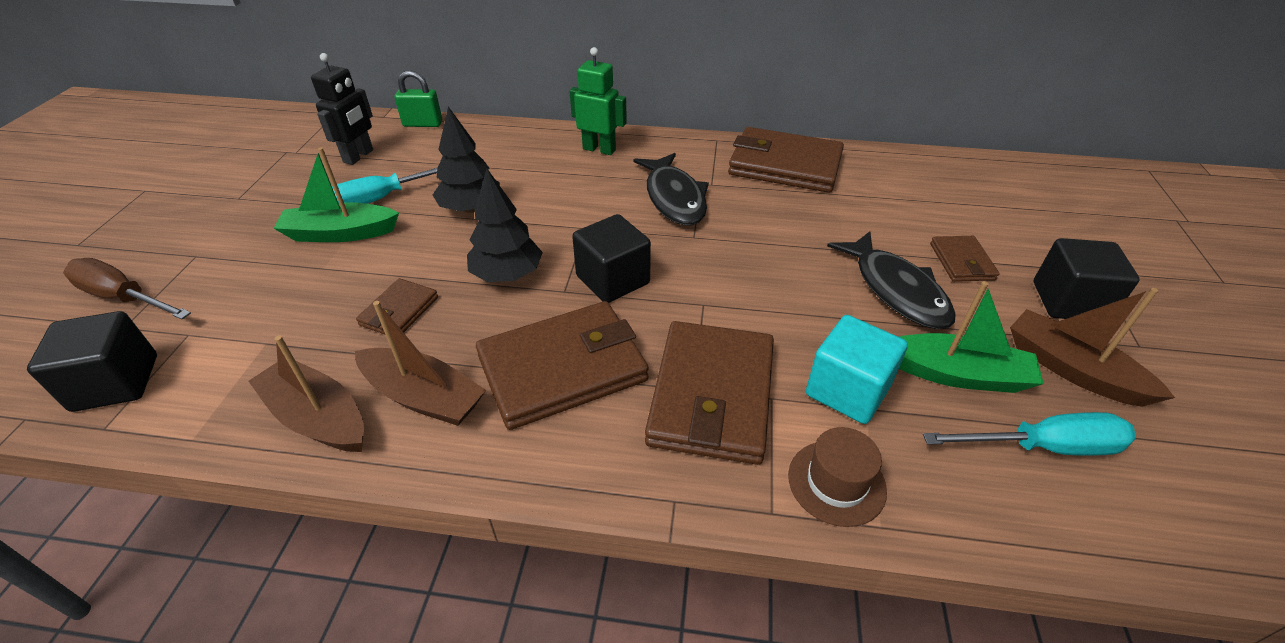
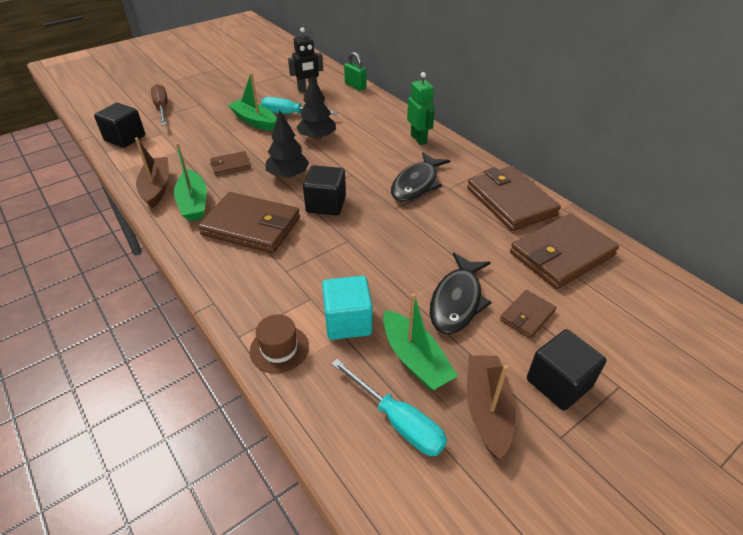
camera: 45 degrees right, 0 degrees up
brown boat [355,301,486,426] -> green boat [174,143,207,221]
brown wallet [645,321,774,465] -> brown wallet moved to [510,213,619,289]

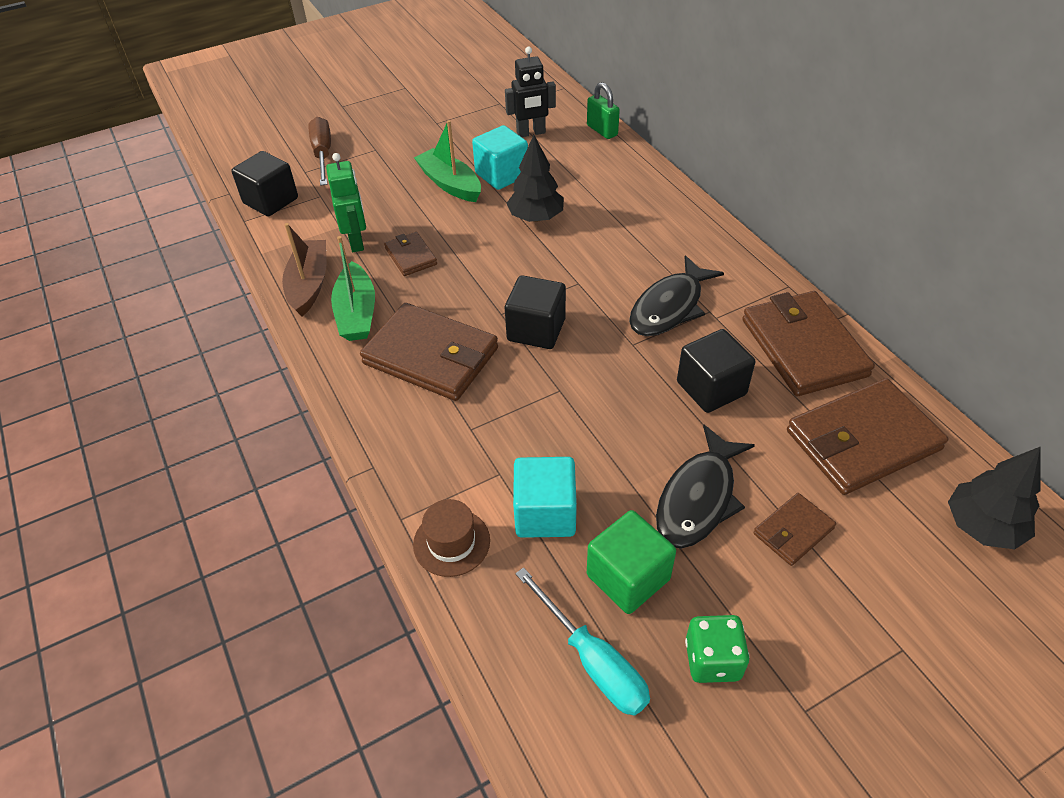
camera: 10 degrees right, 5 degrees up
brown wallet [210,151,251,176] -> brown wallet turned 75 degrees clockwise [384,232,437,276]
turquoise screwdriver [261,97,338,115] -> turquoise cube [472,125,528,190]
black tree [266,110,309,178] -> black tree moved to [948,447,1040,549]
green boat [383,293,458,390] -> green cube [587,510,676,614]
green robot [407,72,435,145] -> green robot moved to [326,153,366,252]
brown boat [467,355,516,460] -> green dice [685,615,750,683]
black cube [527,329,606,411] -> black cube moved to [677,329,755,413]

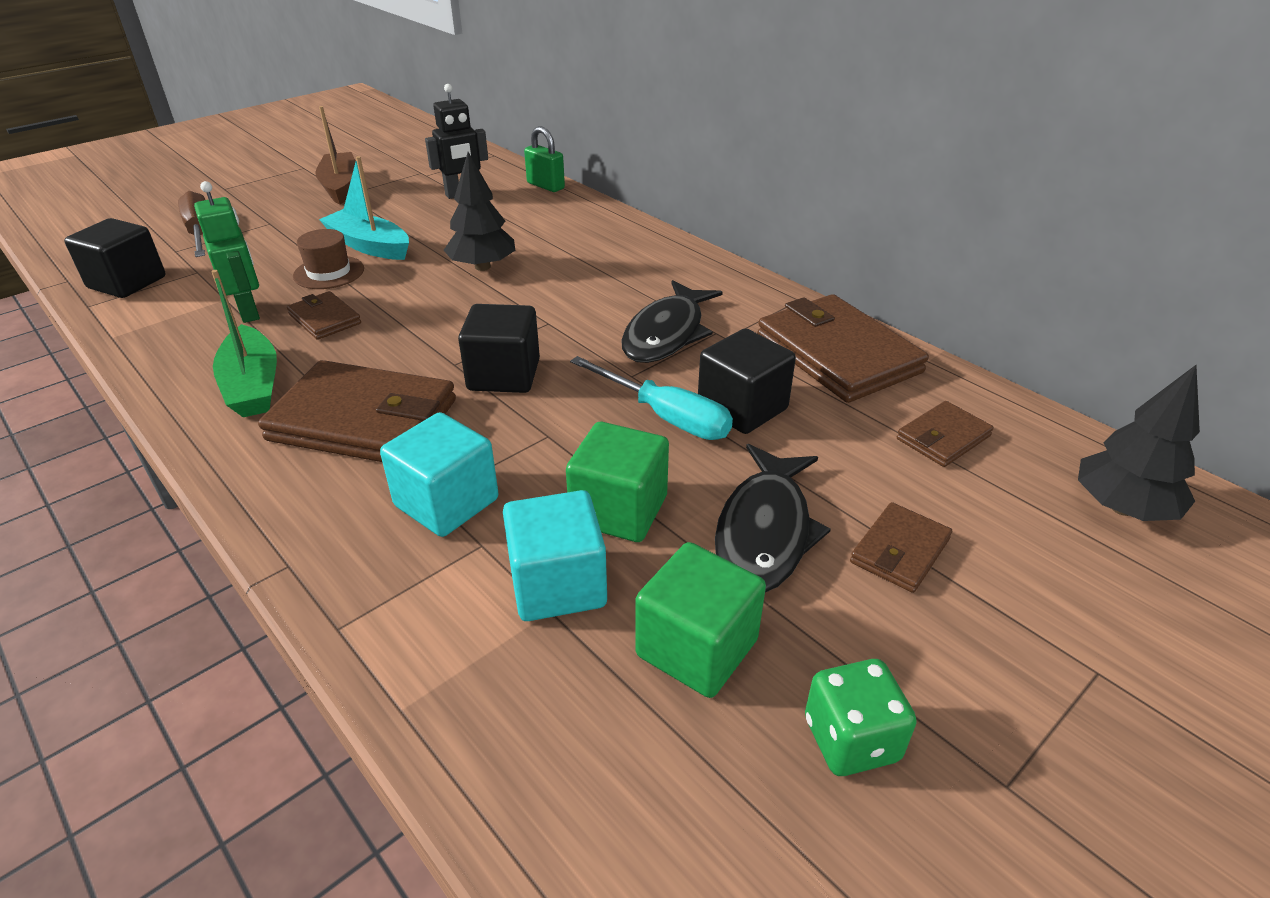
camera: 15 degrees left, 10 degrees down
brown boat [282,223,326,316] -> brown boat moved to [315,106,356,205]
brown hat [413,499,490,577] -> brown hat moved to [293,229,364,289]
green boat [414,120,481,202] -> turquoise boat [319,156,409,260]
turquoise cube [472,125,528,190] -> turquoise cube moved to [380,412,499,537]
turquoise screwdriver [515,567,650,716] -> turquoise screwdriver moved to [570,356,733,440]
brown wallet [787,378,948,495] -> brown wallet [897,401,994,467], size x0.50
none -> green cube [566,422,669,542]

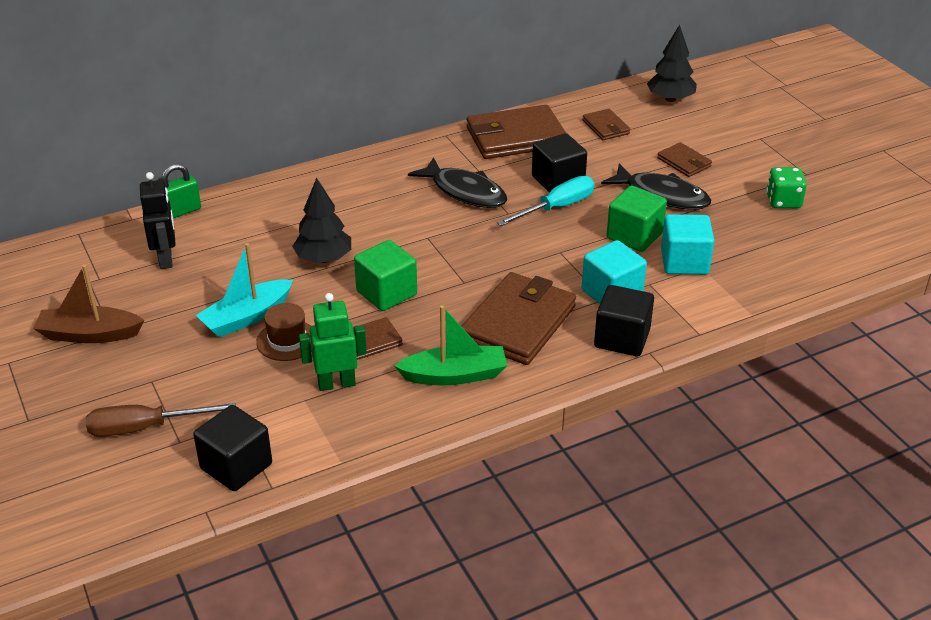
camera: 75 degrees left, 0 degrees up
black cube [458,304,540,393] -> black cube moved to [594,285,654,356]
green cube [635,542,766,698] -> green cube moved to [354,240,417,311]

